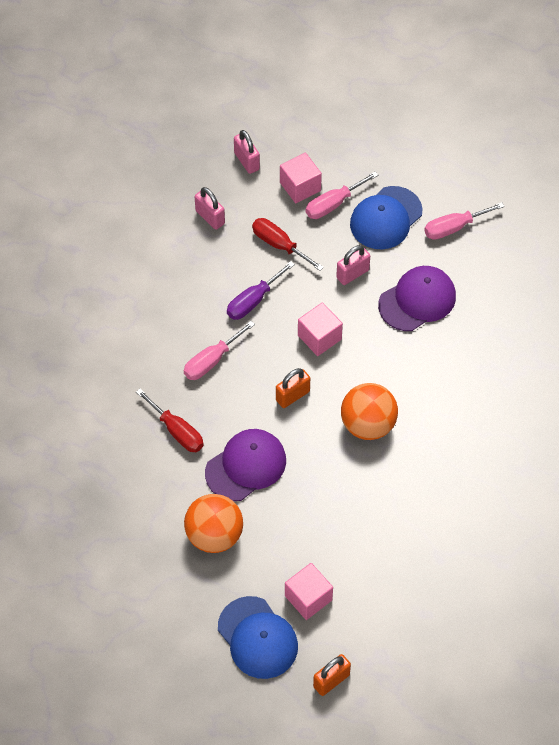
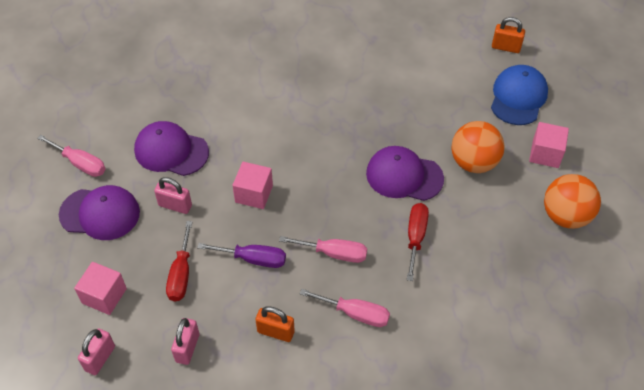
camera: 125 degrees left, 5 degrees down
orange padlock [276,368,310,408] -> orange padlock moved to [255,306,295,342]
pink cube [285,563,333,620] -> pink cube moved to [529,122,569,168]
pink screwdriver [306,172,378,219] -> pink screwdriver moved to [300,289,390,327]
orange ball [341,383,398,440] -> orange ball moved to [544,174,601,229]
blue cap [350,186,423,250] -> purple cap [59,185,140,240]

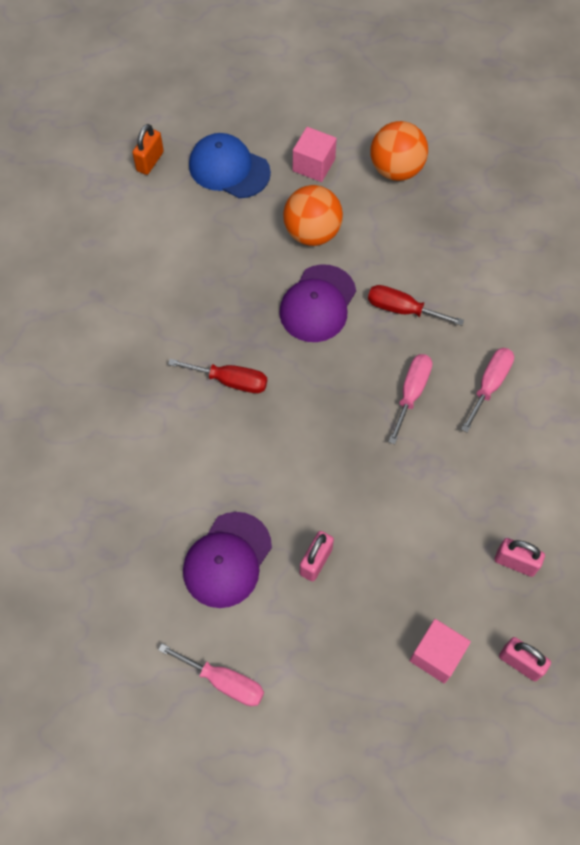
camera: 80 degrees left, 10 degrees up
pink screwdriver [37,135,106,177] -> pink screwdriver turned 75 degrees clockwise [158,644,264,706]
purple cap [59,185,140,240] -> none
red screwdriver [166,221,192,302] -> red screwdriver moved to [168,359,267,393]
purple screwdriver [197,243,286,268] -> none
pink cube [232,162,273,209] -> none
orange padlock [255,306,295,342] -> none

